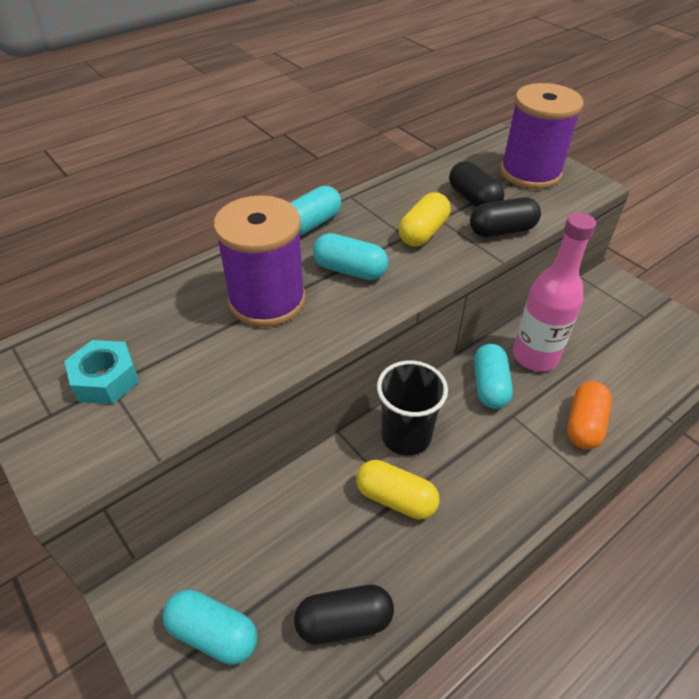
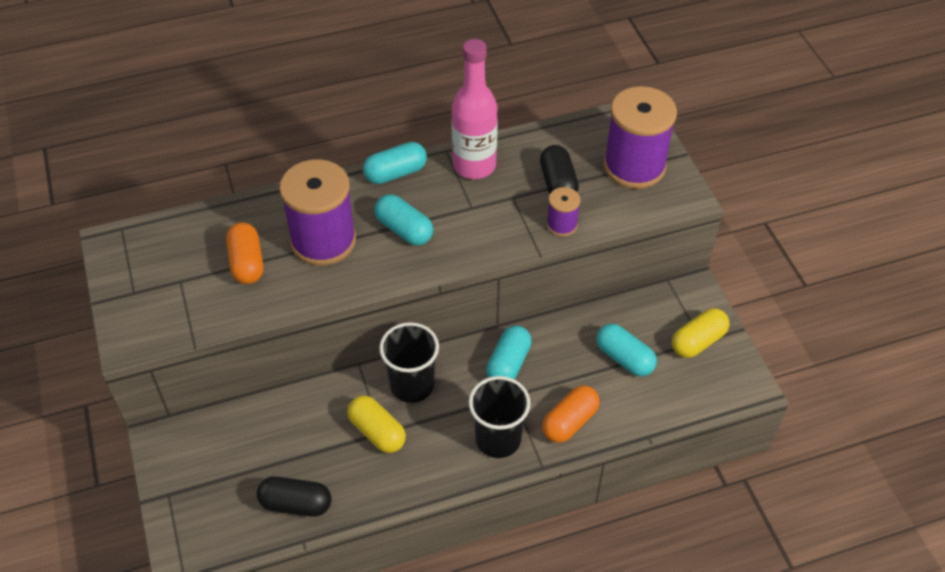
camera: 20 degrees right, 5 degrees up
turquoise nut [64,340,139,404] -> none
turquoise capsule [162,590,257,665] -> turquoise capsule moved to [596,324,657,377]
yellow capsule [399,192,451,247] -> yellow capsule moved to [672,308,729,358]
black capsule [470,197,541,237] -> purple spool [547,187,580,237]
pink bottle [513,213,596,371] -> pink bottle moved to [451,39,498,179]
none -> orange capsule [226,222,263,284]
none -> black cup [469,376,531,458]

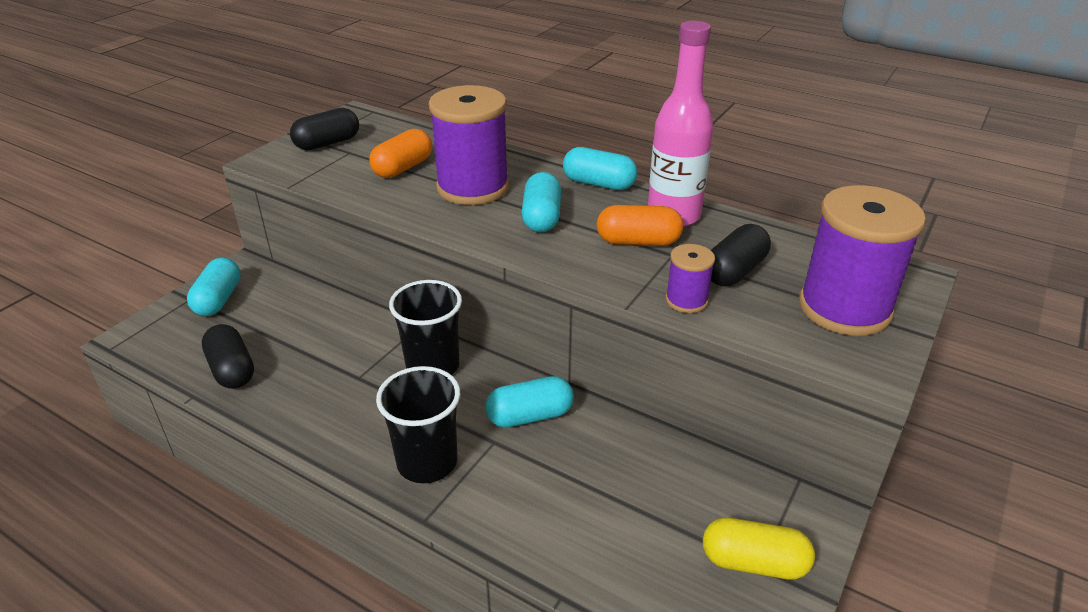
camera: 50 degrees right, 15 degrees down
yellow capsule [347,395,406,453] -> none
orange capsule [542,385,600,443] -> orange capsule moved to [597,205,683,246]
turquoise capsule [596,324,657,377] -> turquoise capsule moved to [187,258,241,316]
none -> black capsule [290,108,359,150]

